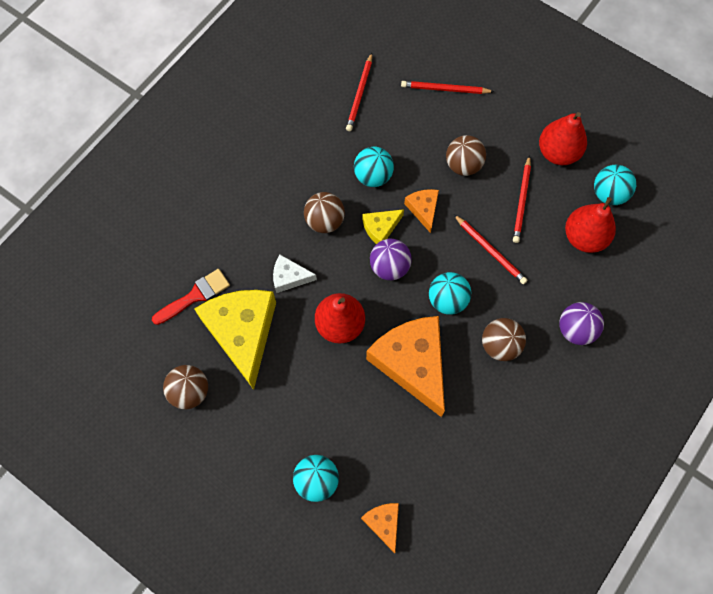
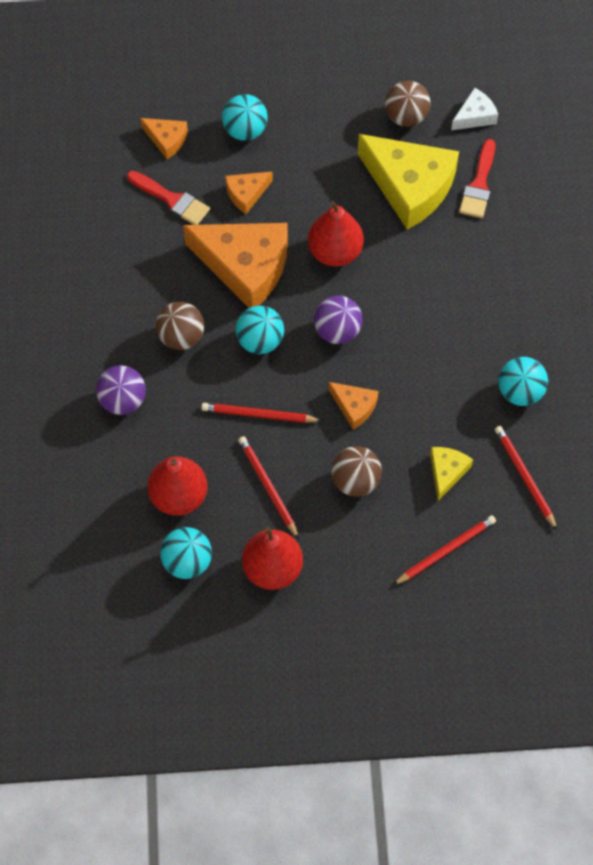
camera: 140 degrees right, 5 degrees down
white cheese [273,255,317,293] -> white cheese moved to [451,88,498,130]
brown ball [304,192,345,233] -> none
turquoise ball [354,147,394,187] -> turquoise ball moved to [498,357,548,406]
yellow cheese [363,209,404,244] -> yellow cheese moved to [430,447,473,501]
none -> red brush [127,171,210,225]
none -> orange cheese [225,171,273,214]

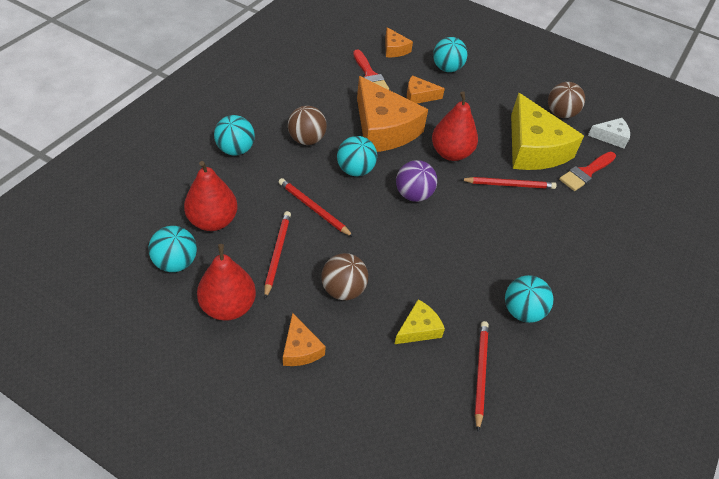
camera: 30 degrees right, 15 degrees down
purple ball [96,365,146,415] -> turquoise ball [214,115,255,155]
orange cheese [328,382,379,429] -> orange cheese moved to [283,313,326,366]
red pencil [393,515,496,585] -> red pencil moved to [460,177,557,189]

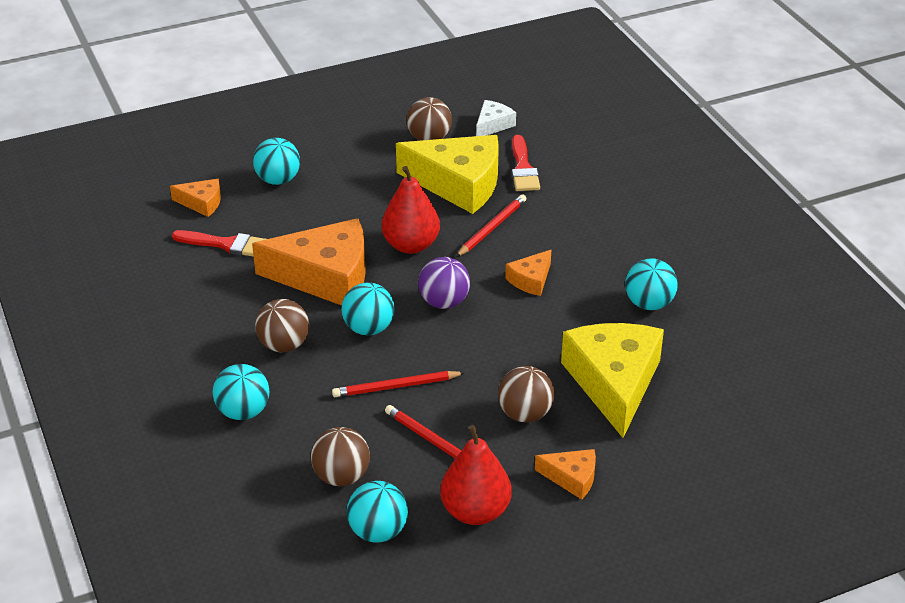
camera: 50 degrees left, 10 degrees down
red pear [184,161,238,231] -> brown ball [311,427,370,486]
yellow cheese [395,299,445,344] -> yellow cheese [561,323,664,438], size x2.13
orange cheese [407,75,445,104] -> orange cheese moved to [505,250,551,296]
red pencil [475,321,489,431] -> none

